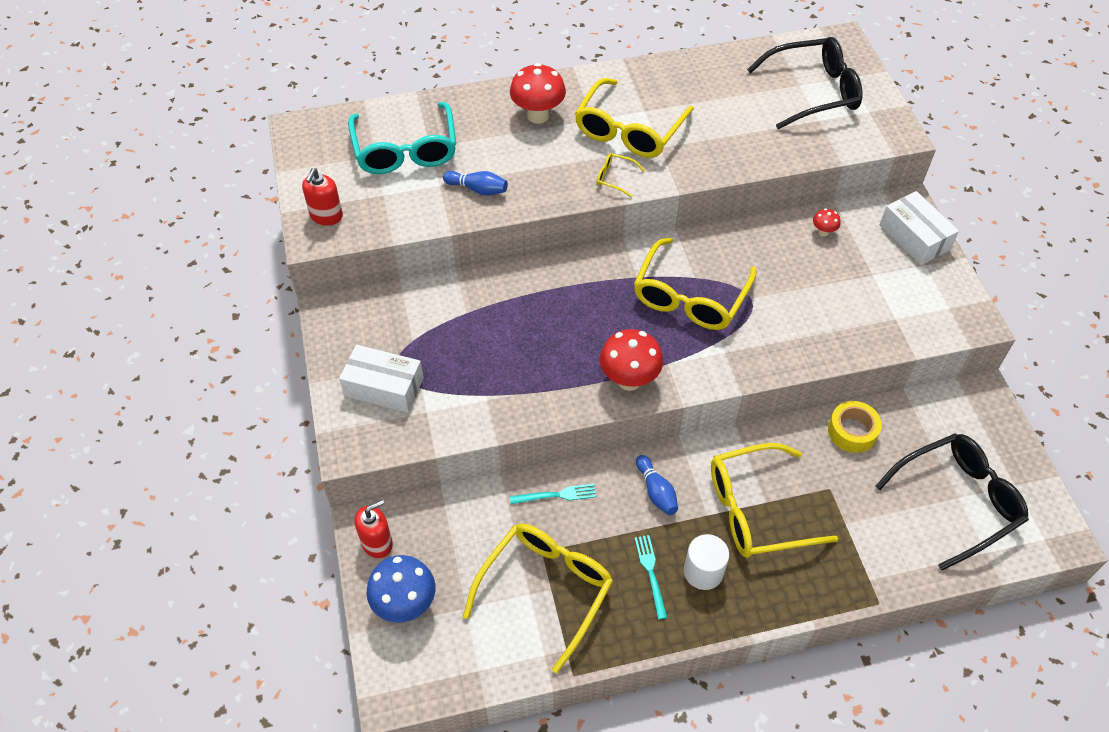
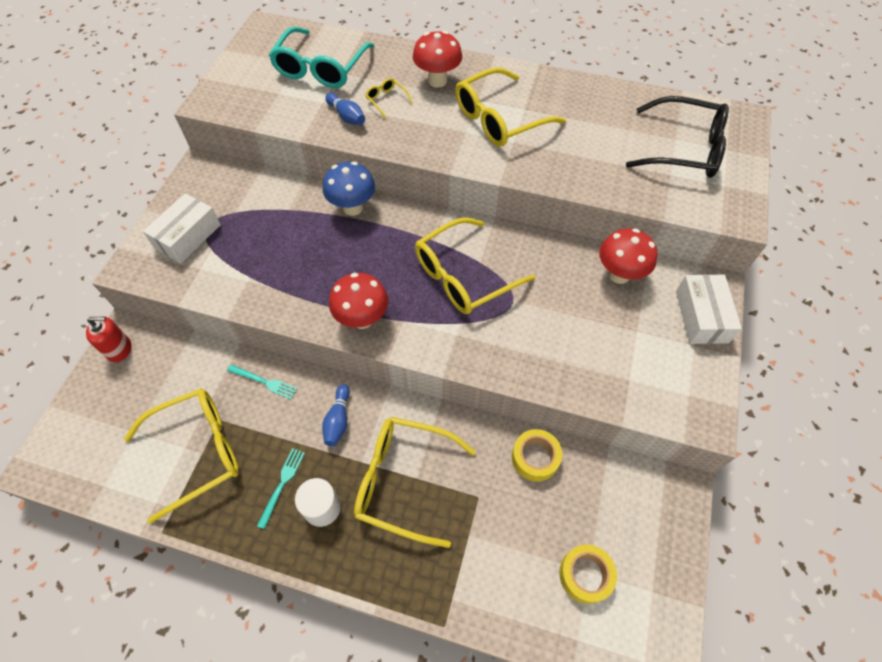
camera: 30 degrees right, 5 degrees up
red soap dispenser [302,168,343,226] -> none
white box [339,345,424,413] -> white box turned 75 degrees clockwise [143,193,221,264]
blue mushroom [367,555,435,623] -> blue mushroom moved to [323,161,375,216]
yellow glasses [597,153,645,198] -> yellow glasses moved to [366,78,413,118]
red mushroom [813,209,840,237] -> red mushroom [599,228,657,284], size x2.08
black glasses [875,433,1029,570] -> yellow tape [559,544,617,604]

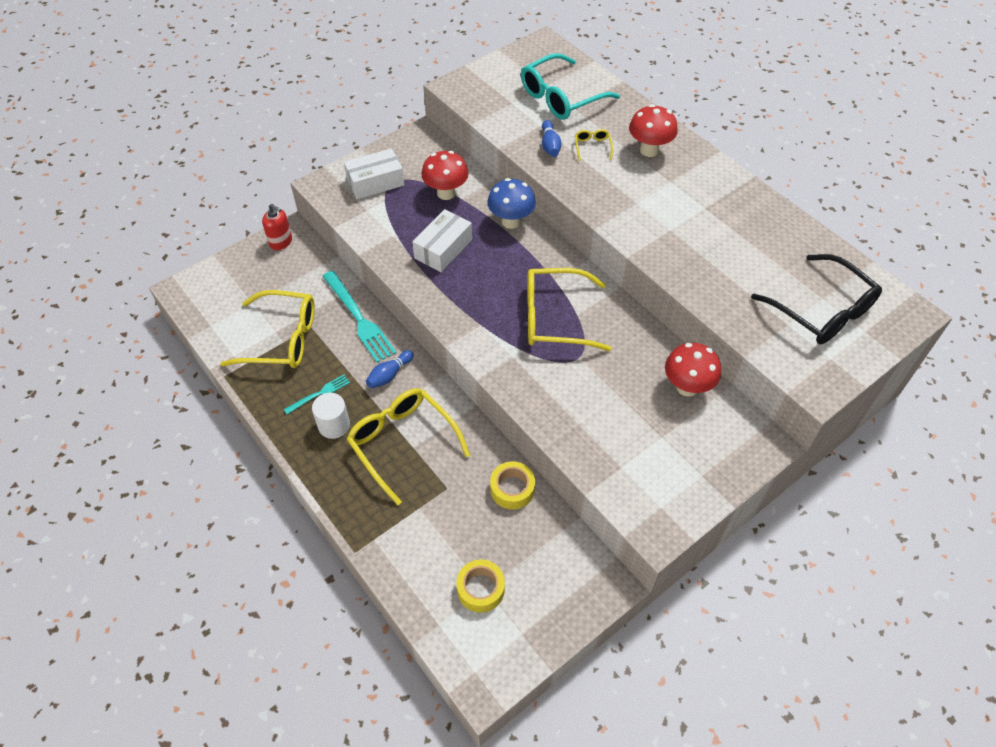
camera: 35 degrees right, 5 degrees down
turquoise fork [227,365,297,399] -> turquoise fork [323,271,396,363], size x1.92
red mushroom [329,273,388,329] -> red mushroom moved to [421,151,469,200]
yellow glasses [455,67,566,147] -> none
white box [676,274,742,344] -> white box moved to [412,209,472,272]

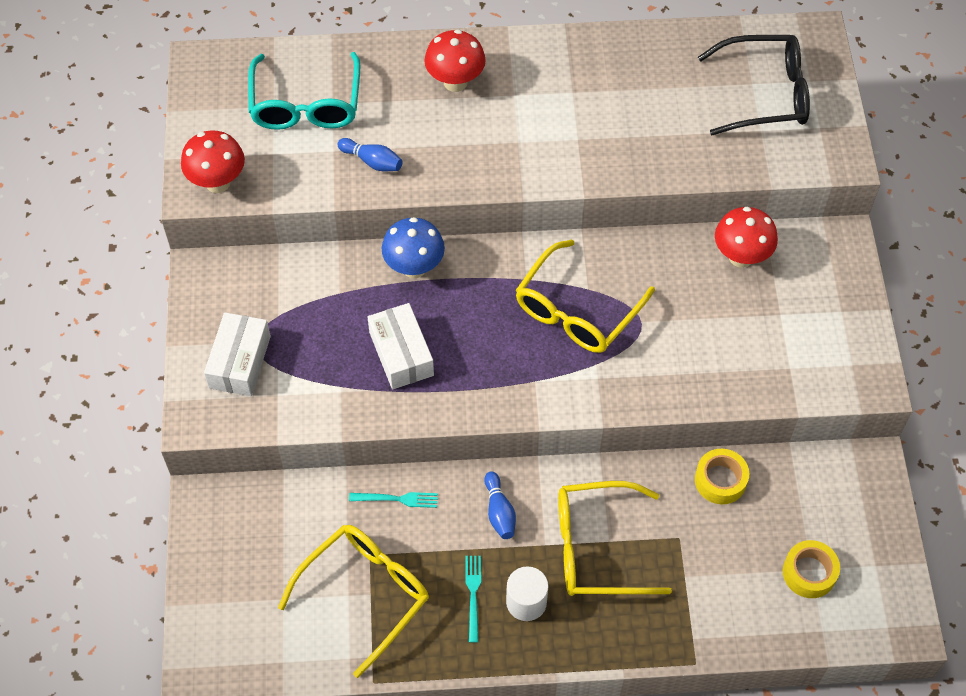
camera: 55 degrees left, 5 degrees up
red soap dispenser [262,204,292,250] -> none
turquoise fork [323,271,396,363] -> turquoise fork [349,492,438,508], size x0.52
red mushroom [421,151,469,200] -> red mushroom moved to [181,131,245,193]
yellow glasses [575,129,613,161] -> none

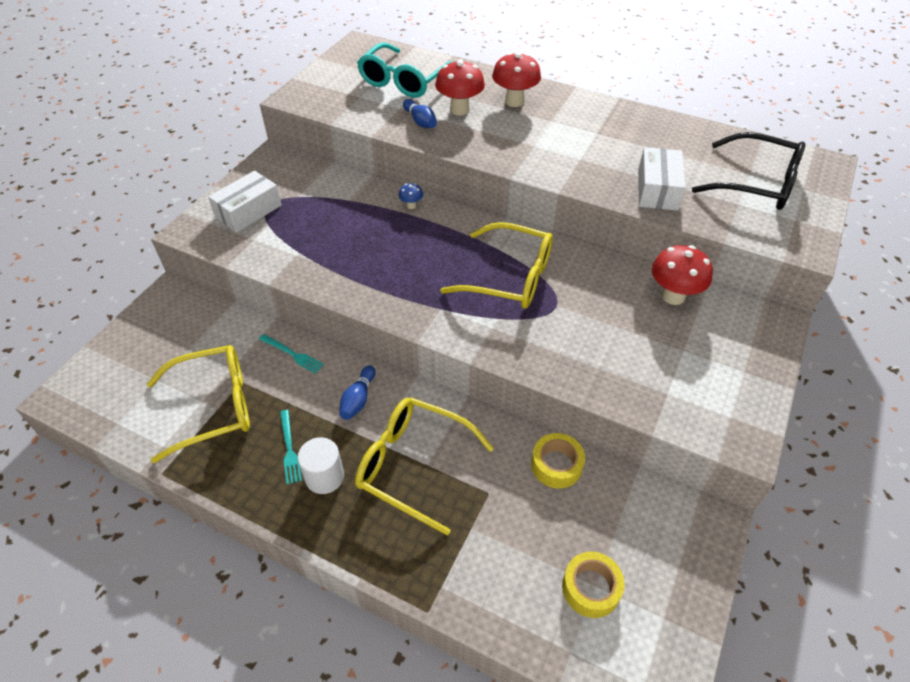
camera: 30 degrees right, 10 degrees down
red mushroom [181,131,245,193] -> red mushroom moved to [435,59,485,116]
white box [368,303,434,389] -> white box moved to [638,147,686,211]
blue mushroom [382,217,445,278] -> blue mushroom [399,183,423,209], size x0.48
turquoise fork [465,556,481,643] -> turquoise fork turned 135 degrees clockwise [280,410,302,484]
yellow glasses [516,239,655,353] -> yellow glasses turned 135 degrees counterclockwise [440,222,553,309]

